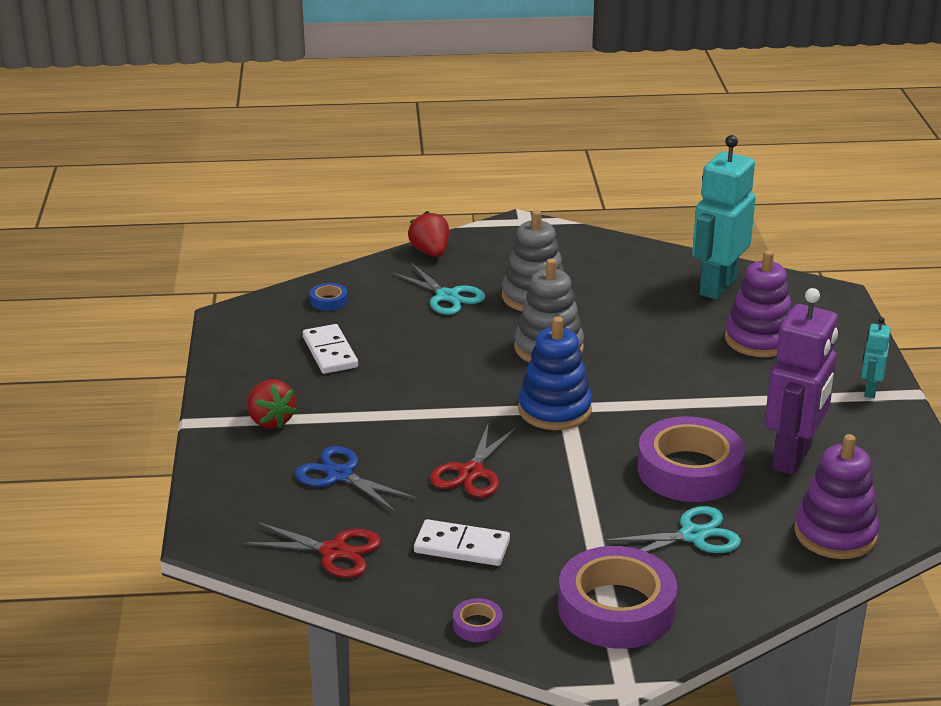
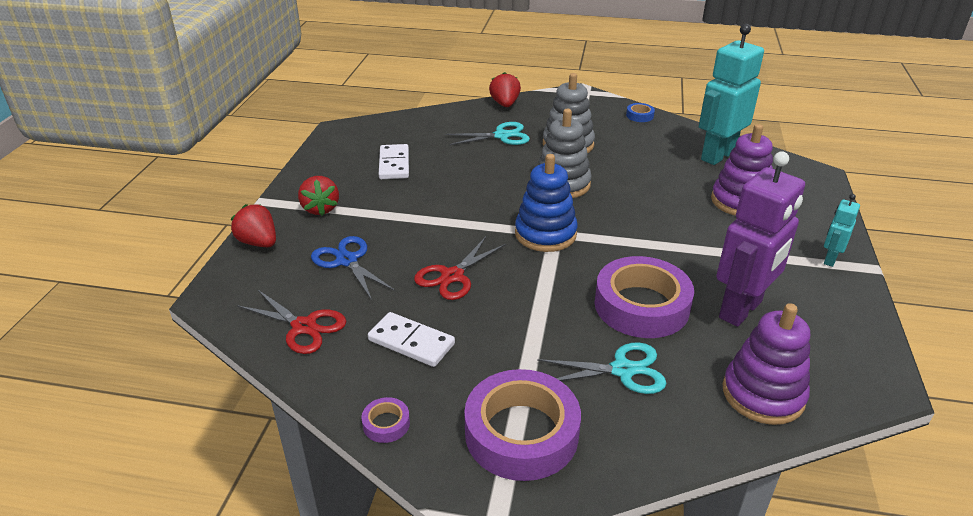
camera: 15 degrees right, 5 degrees up
blue tape [310,283,348,311] -> blue tape moved to [626,103,655,122]
turquoise scissors [392,263,485,315] -> turquoise scissors turned 75 degrees counterclockwise [445,122,530,145]
none -> red strawberry [231,204,276,247]

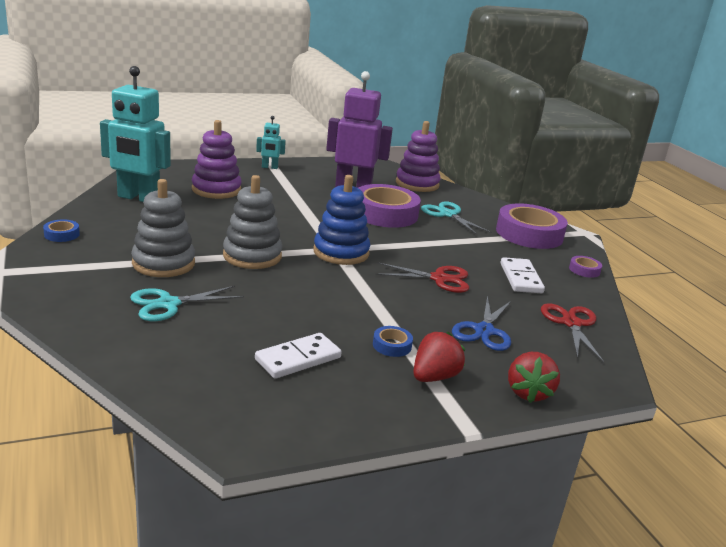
camera: 125 degrees left, 10 degrees down
turquoise scissors [445,122,530,145] -> turquoise scissors turned 75 degrees counterclockwise [130,286,244,321]
red strawberry [489,72,521,107] -> none
none -> blue tape [373,326,413,357]

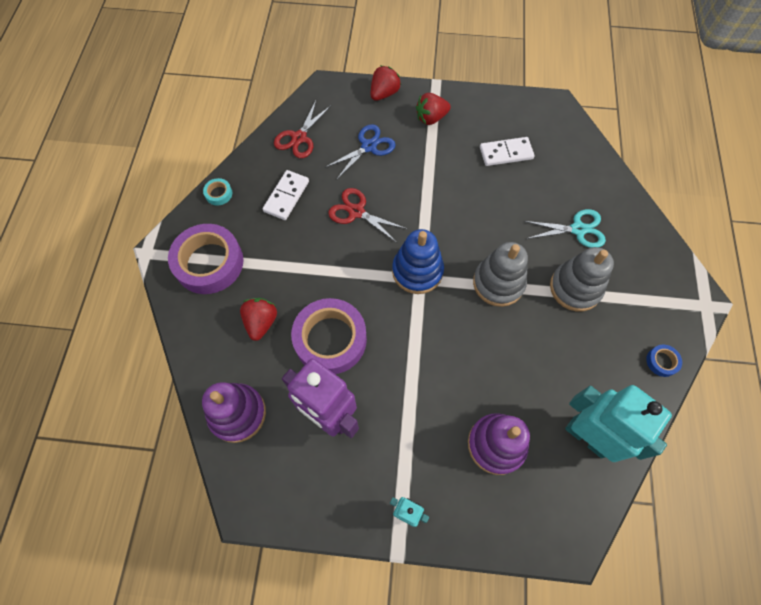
camera: 150 degrees left, 40 degrees up
blue tape [373,326,413,357] -> none
turquoise scissors [421,201,492,235] -> red strawberry [240,298,277,341]
purple tape [569,256,602,278] -> turquoise tape [203,178,232,205]

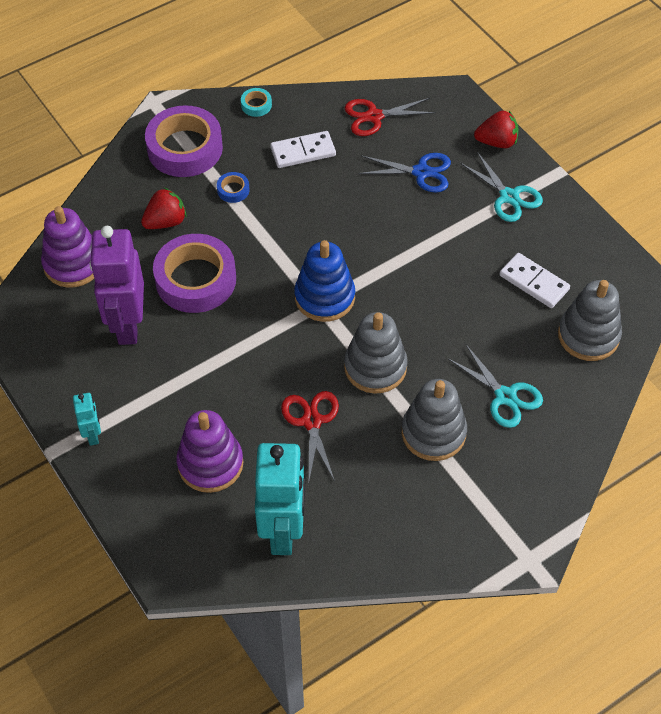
camera: 50 degrees right, 10 degrees down
red scissors [328,188,407,243] -> red scissors moved to [281,391,339,482]
red strawberry [416,93,451,125] -> turquoise scissors [460,152,543,222]
blue tape [646,345,682,377] -> blue tape moved to [217,172,250,203]
none -> grey stacking toy [558,280,622,361]

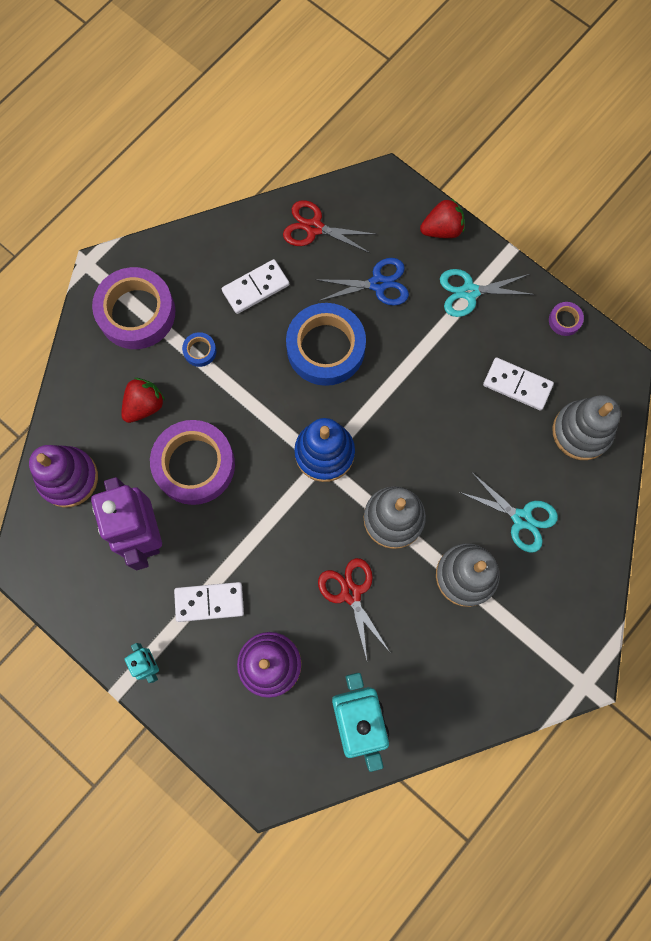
camera: 15 degrees left, 20 degrees up
turquoise tape [241,88,272,117] -> none
red scissors [345,98,436,136] -> red scissors turned 45 degrees clockwise [283,200,375,254]
turquoise scissors [460,152,543,222] -> turquoise scissors turned 135 degrees clockwise [440,269,534,317]
none -> white domino [174,582,244,622]
none -> blue tape [286,303,366,386]
none -> purple tape [549,302,584,336]

